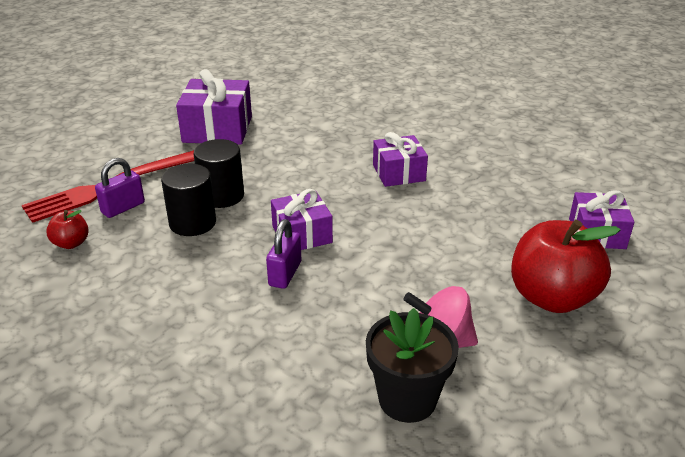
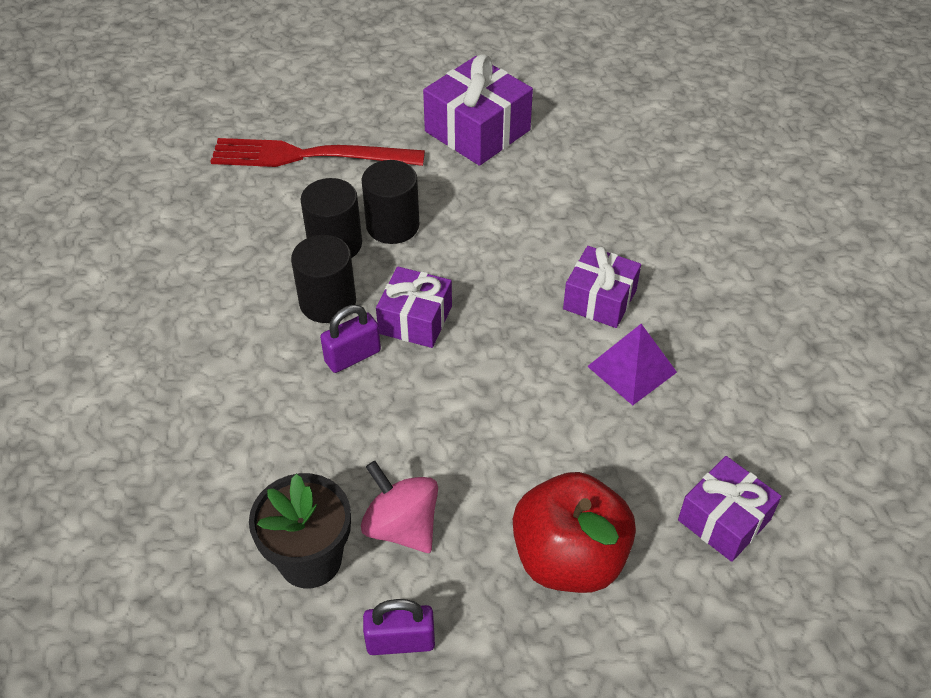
camera: 40 degrees right, 15 degrees up
red apple [46,210,89,249] -> none
purple padlock [95,158,145,218] -> purple padlock moved to [363,599,435,655]
none -> black cylinder [291,235,356,323]
none -> purple pyramid [587,324,677,405]

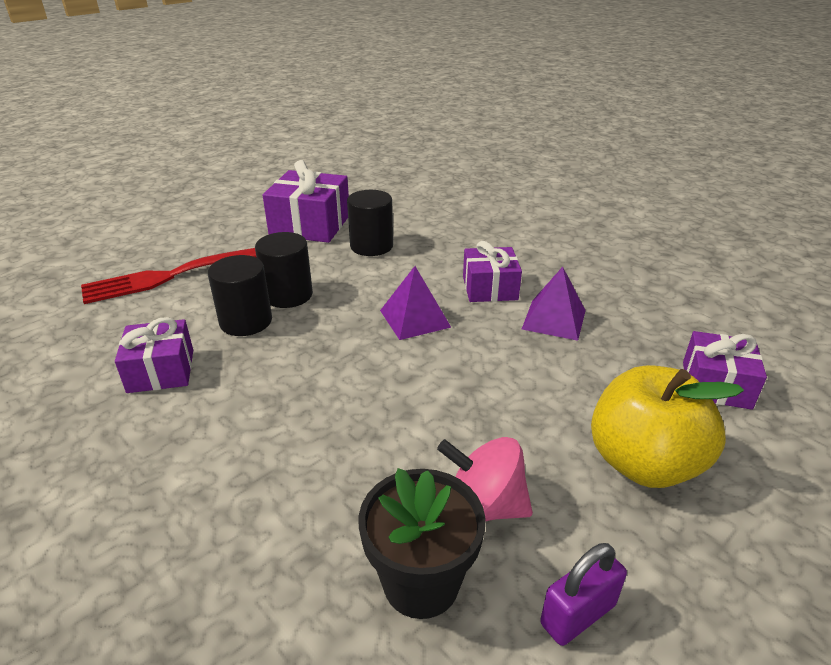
camera: 30 degrees left, 15 degrees down
black cylinder [291,235,356,323] -> black cylinder moved to [347,190,393,256]
purple padlock [320,305,381,373] -> none
purple gift [376,267,452,348] -> purple gift moved to [115,317,193,393]
red apple [513,472,636,593] -> yellow apple [591,365,744,488]
none -> purple pyramid [380,266,451,340]

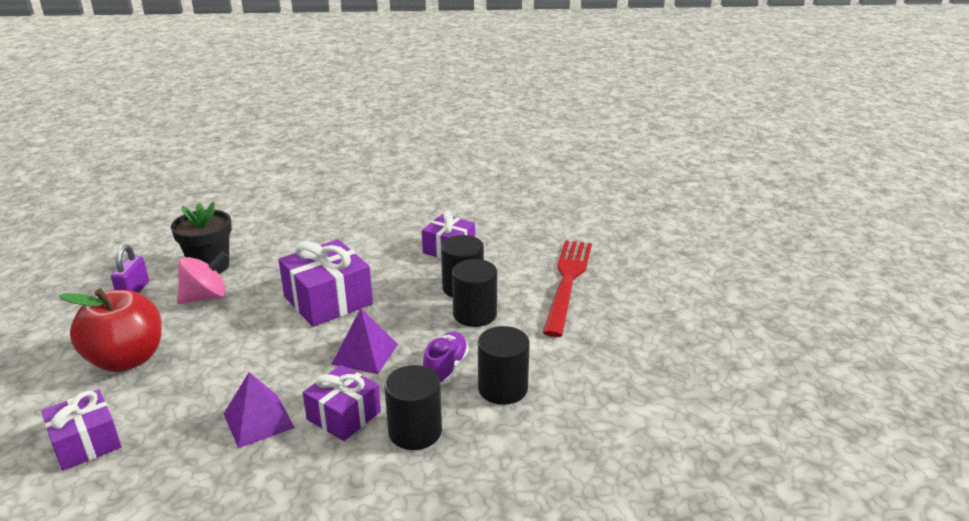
camera: 130 degrees right, 5 degrees down
purple gift [263,160,349,243] -> purple gift moved to [278,239,373,327]
yellow apple [591,365,744,488] -> red apple [59,288,162,372]
none -> black cylinder [384,365,442,450]
none -> purple shoe [423,331,469,385]

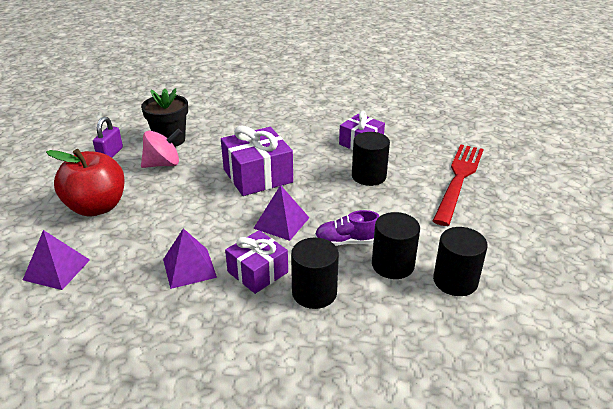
camera: 10 degrees right, 5 degrees up
purple gift [41,390,121,471] -> purple pyramid [23,230,90,290]
purple shoe [423,331,469,385] -> purple shoe turned 120 degrees counterclockwise [315,210,380,246]
black cylinder [452,259,497,327] -> black cylinder moved to [433,227,488,296]

